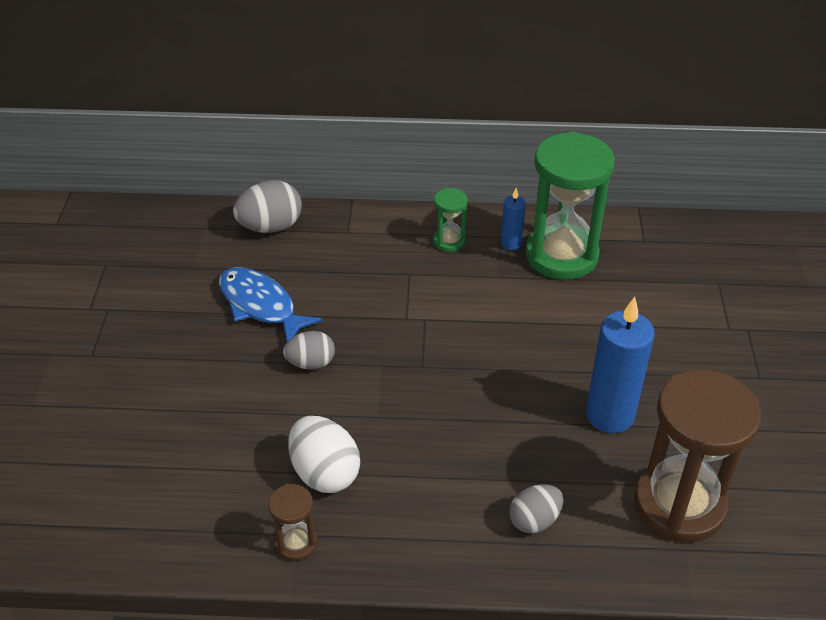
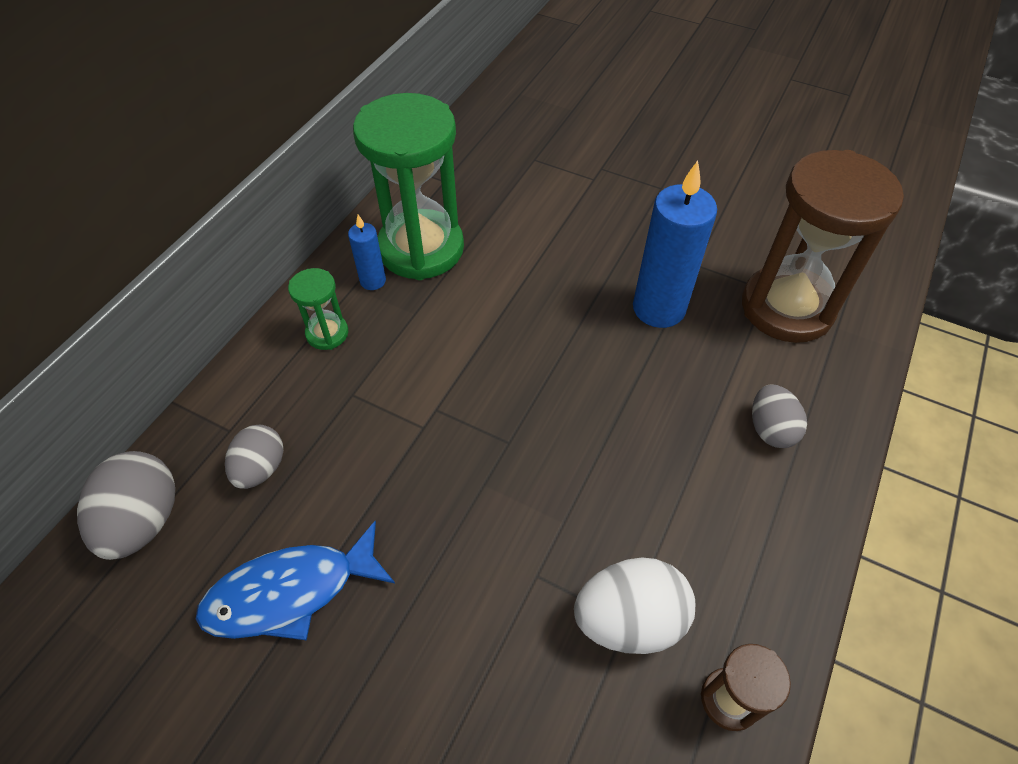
camera: 65 degrees left, 10 degrees up
grey egg [283,331,335,370] -> grey egg moved to [225,425,283,489]

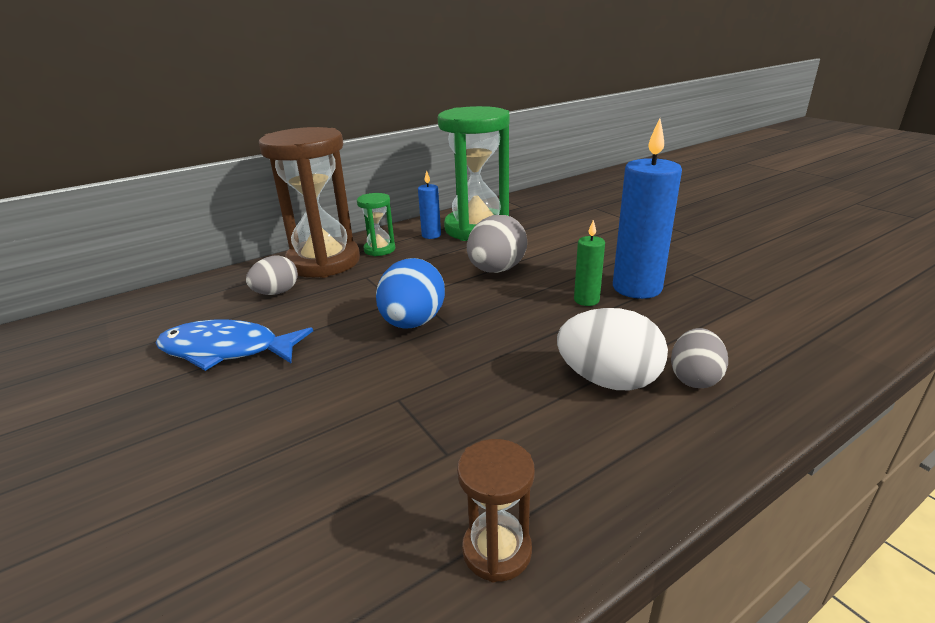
camera: 30 degrees right, 25 degrees down
grey egg [77,451,175,560] -> grey egg moved to [467,215,527,273]
white egg [574,557,695,654] -> white egg moved to [557,308,668,390]
brown hourglass [742,150,904,343] -> brown hourglass moved to [259,127,360,278]
none -> blue egg [376,258,445,329]
none -> green candle [574,220,605,306]

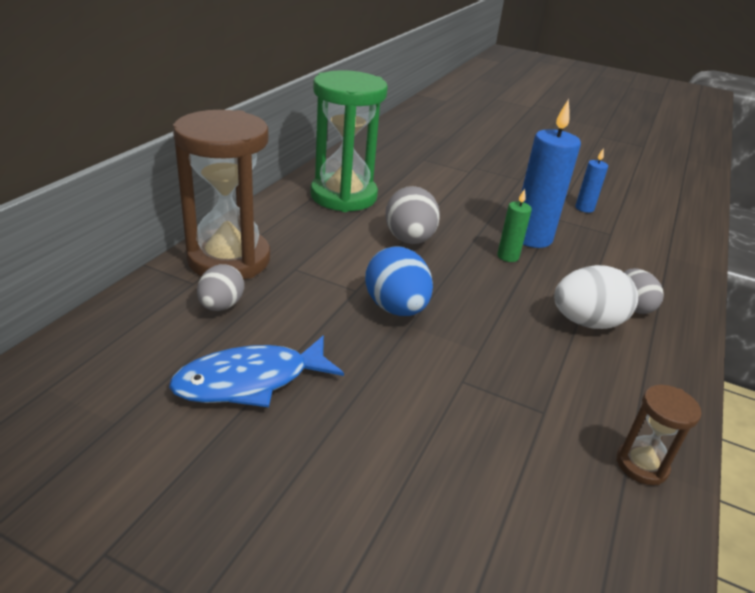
camera: 35 degrees left, 5 degrees up
green hourglass [357,193,395,256] -> none
blue candle [418,170,441,239] -> blue candle moved to [575,148,608,213]

